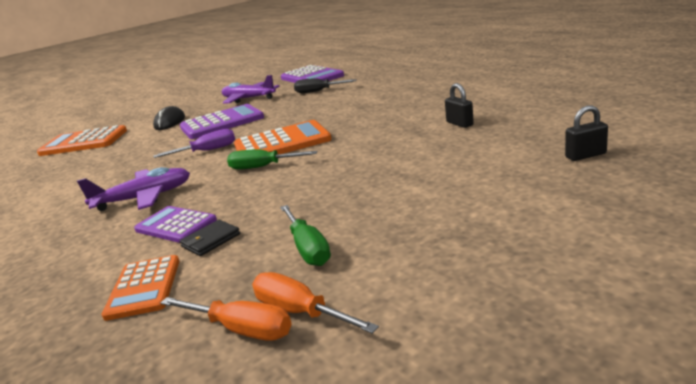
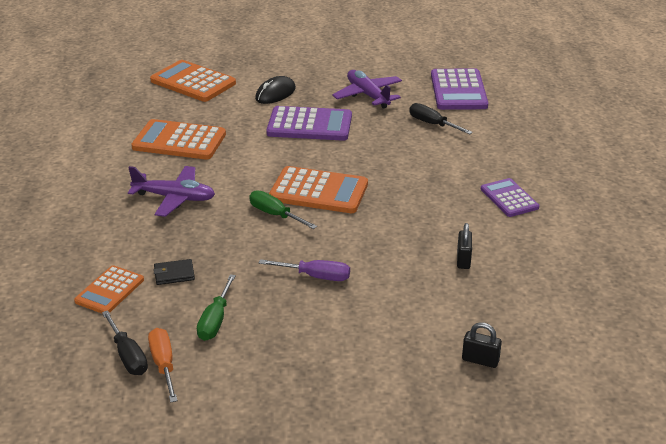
camera: 30 degrees right, 10 degrees up
purple calculator [134,206,217,243] -> purple calculator moved to [481,178,539,217]
purple screwdriver [153,129,235,158] -> purple screwdriver moved to [259,259,350,281]
orange screwdriver [161,297,291,341] -> black screwdriver [102,310,148,375]
none -> orange calculator [131,119,226,160]

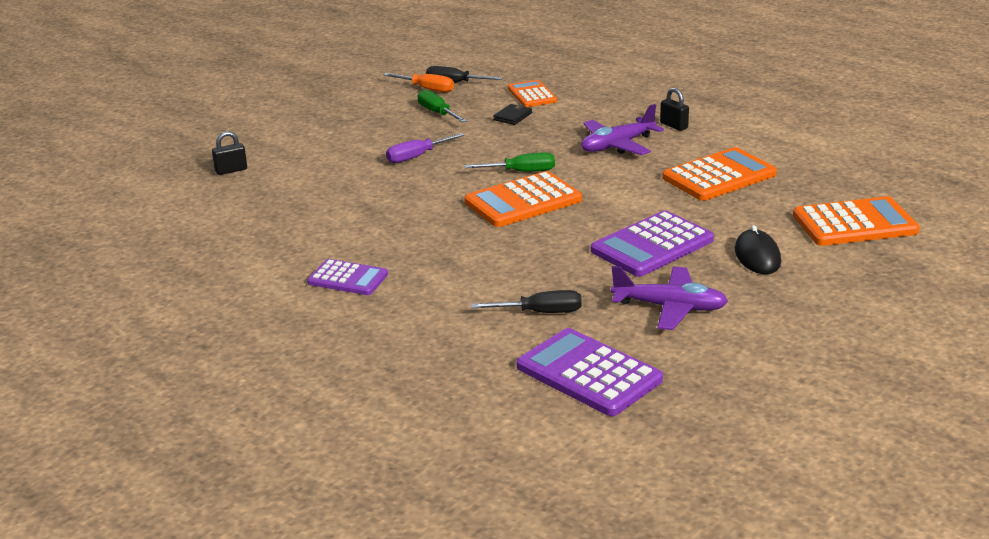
camera: 135 degrees right, 5 degrees down
black padlock [457,223,472,269] -> black padlock moved to [660,88,689,131]

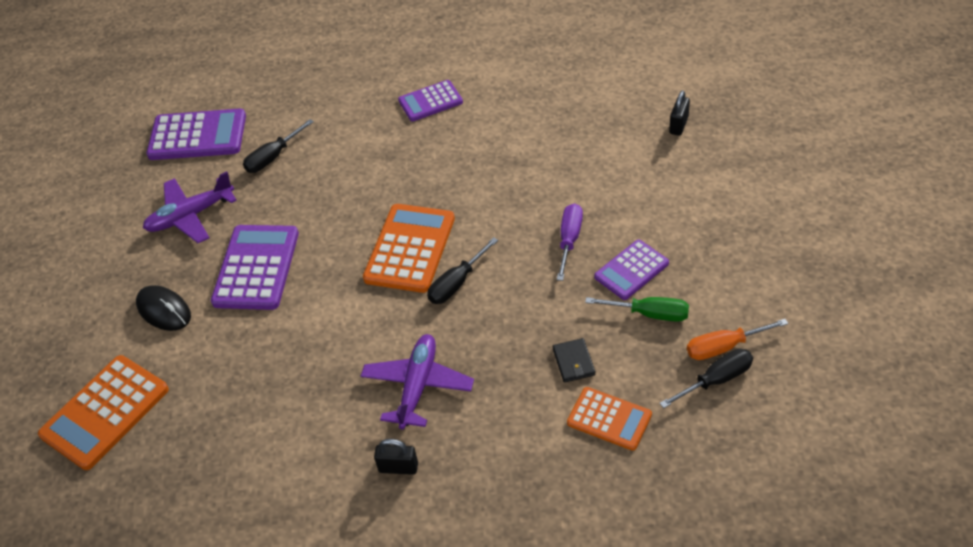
camera: 140 degrees right, 20 degrees up
green screwdriver [464,152,555,172] -> black screwdriver [427,237,498,304]
orange calculator [662,147,777,201] -> none
none -> purple calculator [594,240,669,300]

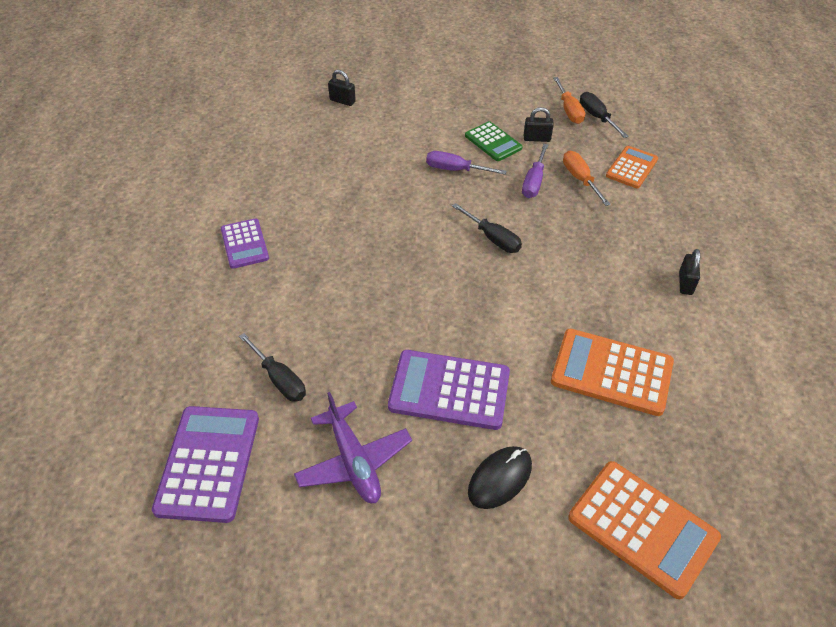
camera: 90 degrees left, 0 degrees up
purple plane [361,334,474,430] -> none
orange calculator [363,204,455,293] -> orange calculator moved to [551,329,674,416]
black wallet [553,338,595,382] -> orange screwdriver [563,151,611,206]
green screwdriver [585,297,689,322] -> black padlock [524,107,554,142]
purple calculator [594,240,669,300] -> green calculator [465,121,523,161]
none -> purple screwdriver [522,144,548,198]

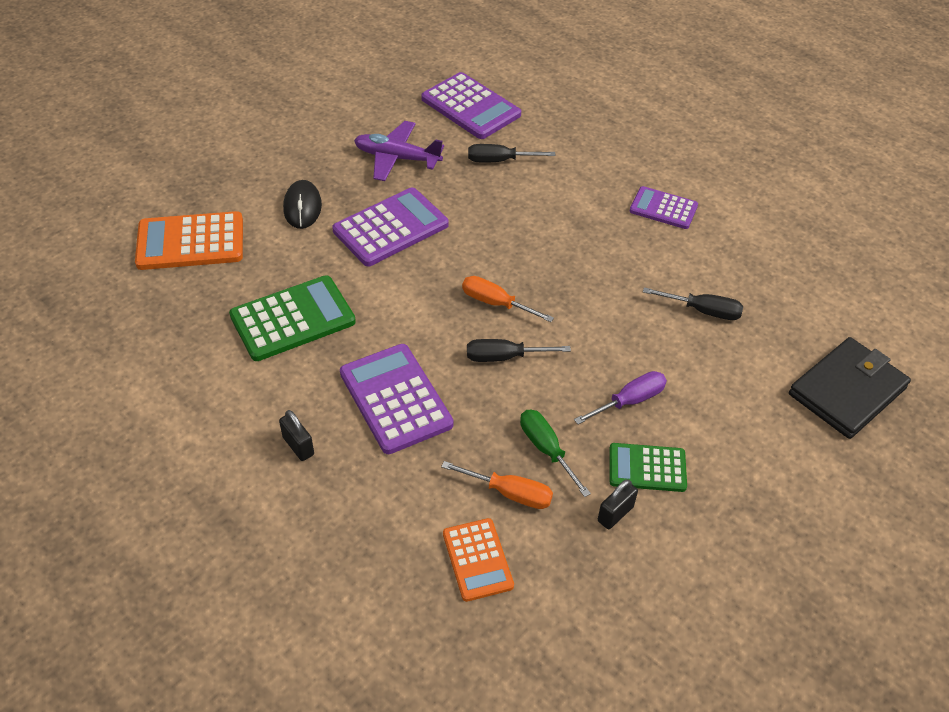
camera: 130 degrees right, 0 degrees up
black padlock [328,70,356,106] -> black wallet [789,337,911,439]
purple screwdriver [522,144,548,198] -> green screwdriver [520,410,591,497]
orange calculator [551,329,674,416] -> green calculator [229,275,356,361]
orange screwdriver [553,77,585,124] -> orange screwdriver moved to [462,276,554,322]
black screwdriver [580,92,629,138] -> black screwdriver moved to [643,287,743,320]
none -> purple calculator [340,344,453,454]

